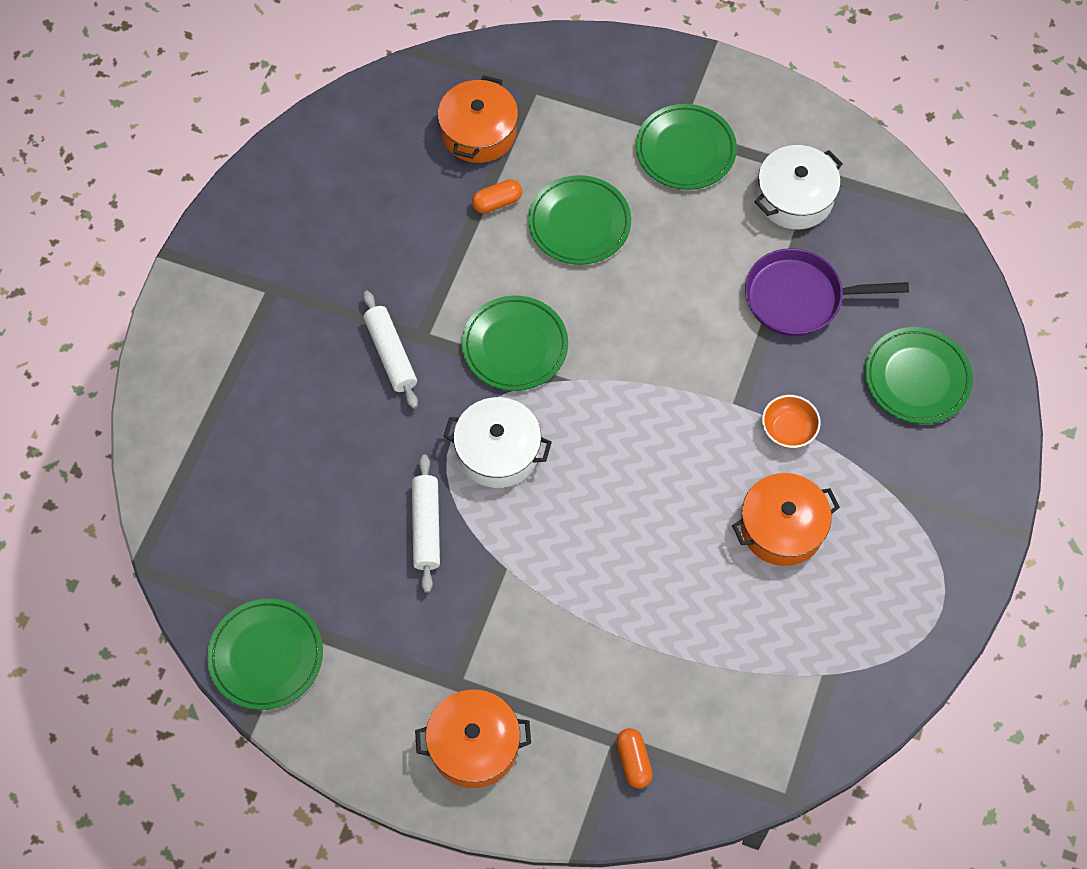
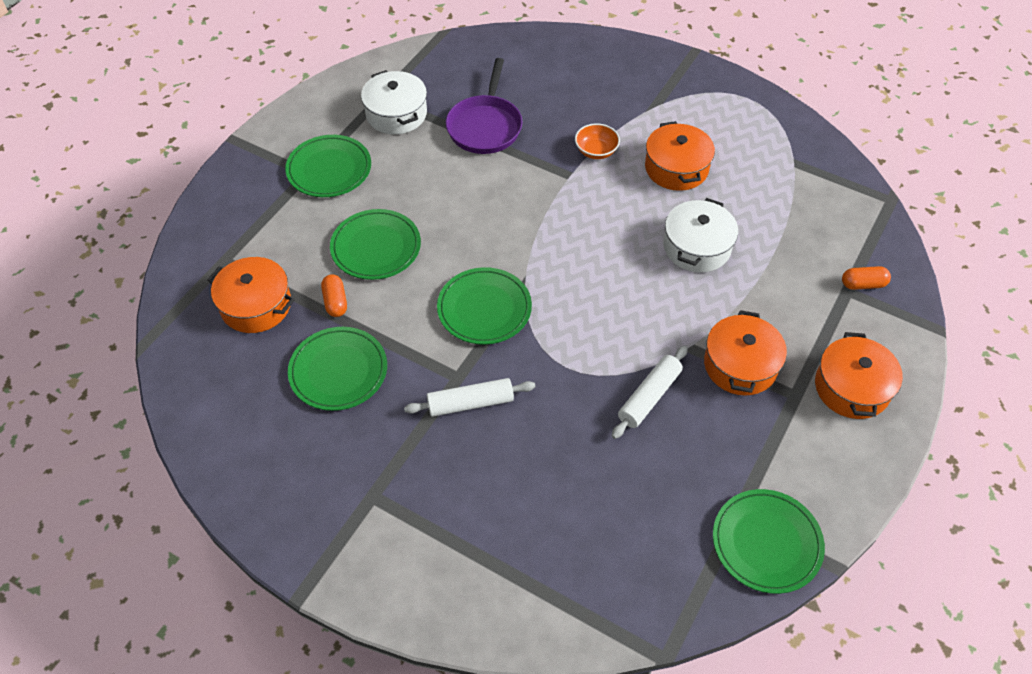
camera: 80 degrees left, 10 degrees down
white rolling pin [412,454,440,593] -> white rolling pin turned 60 degrees counterclockwise [612,346,688,439]
white pot [443,397,552,488] -> white pot moved to [664,198,738,273]
green plate [865,327,973,424] -> green plate moved to [288,327,387,411]
none -> orange pot [704,310,787,395]

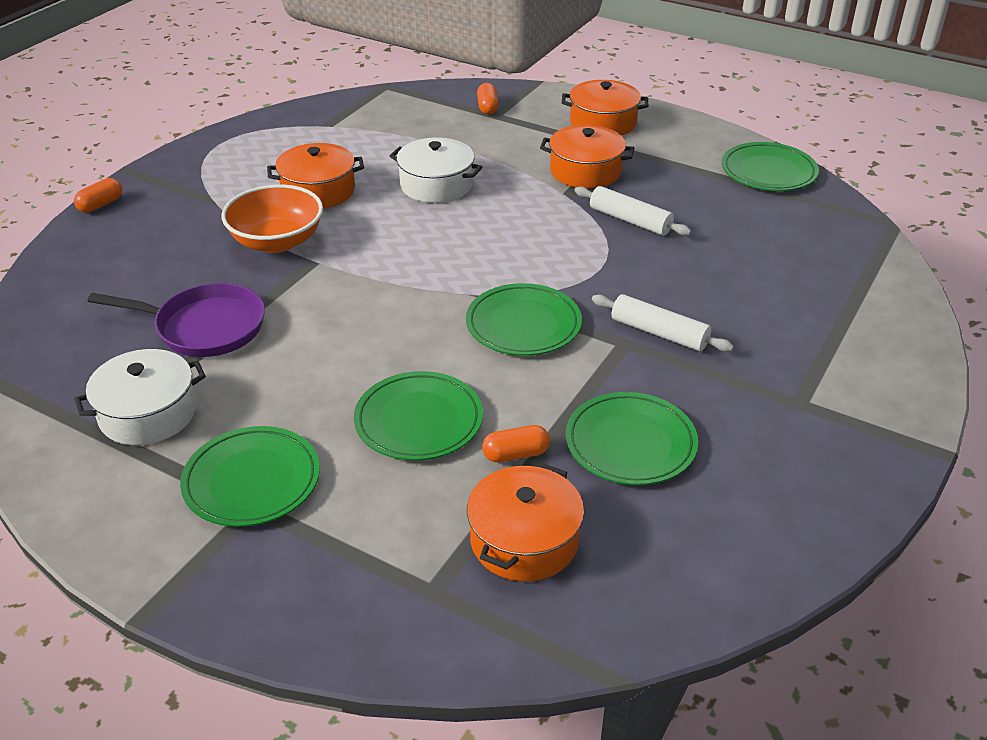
camera: 90 degrees left, 15 degrees down
white rolling pin [404,378,535,417] -> white rolling pin turned 45 degrees counterclockwise [592,294,734,352]
orange bowl [575,123,620,159] -> orange bowl [222,184,323,253], size x1.77
none -> orange capsule [74,178,122,213]

